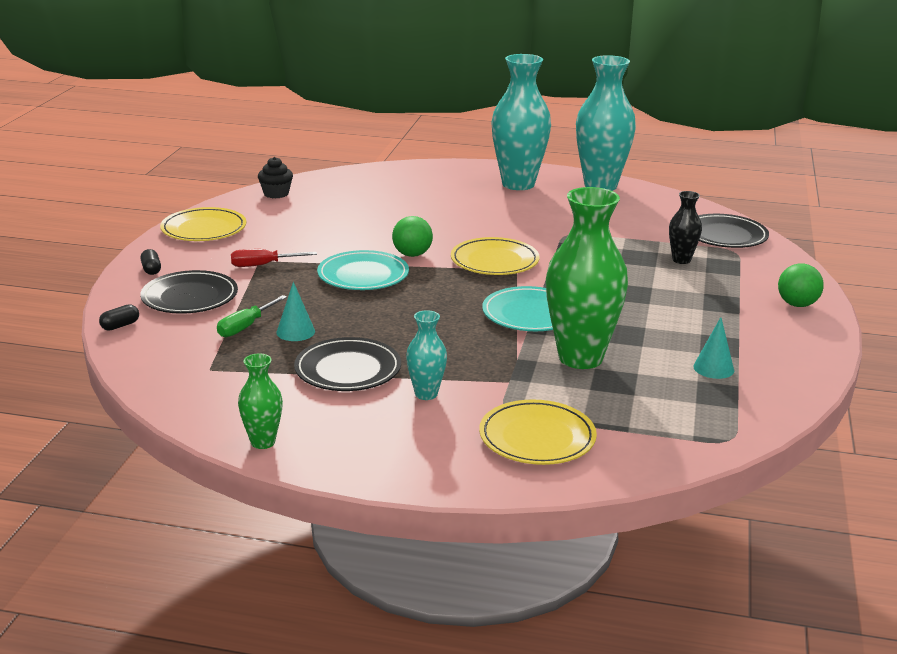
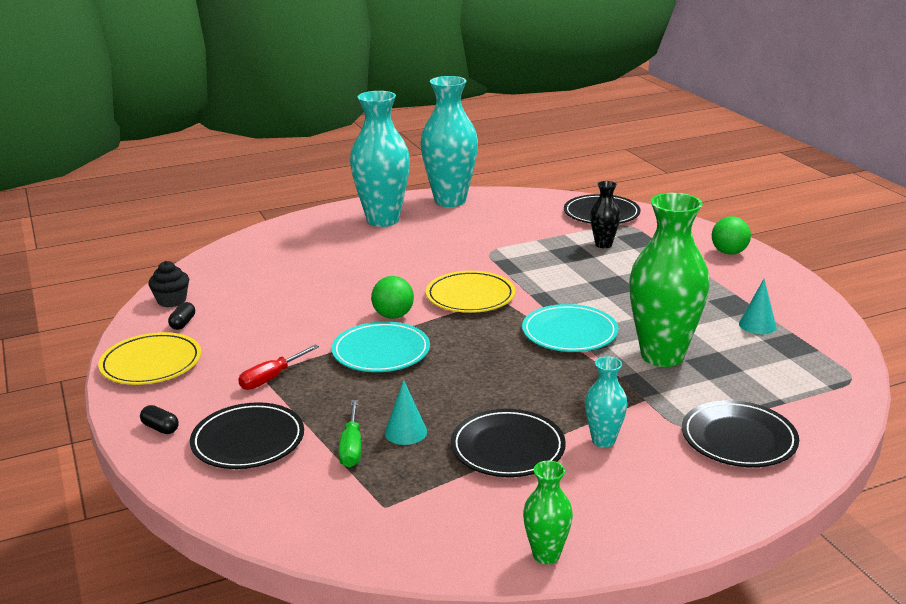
camera: 35 degrees left, 0 degrees up
black capsule [99,304,139,331] -> black capsule moved to [168,302,195,330]
yellow plate [479,399,597,465] -> black plate [682,400,799,467]

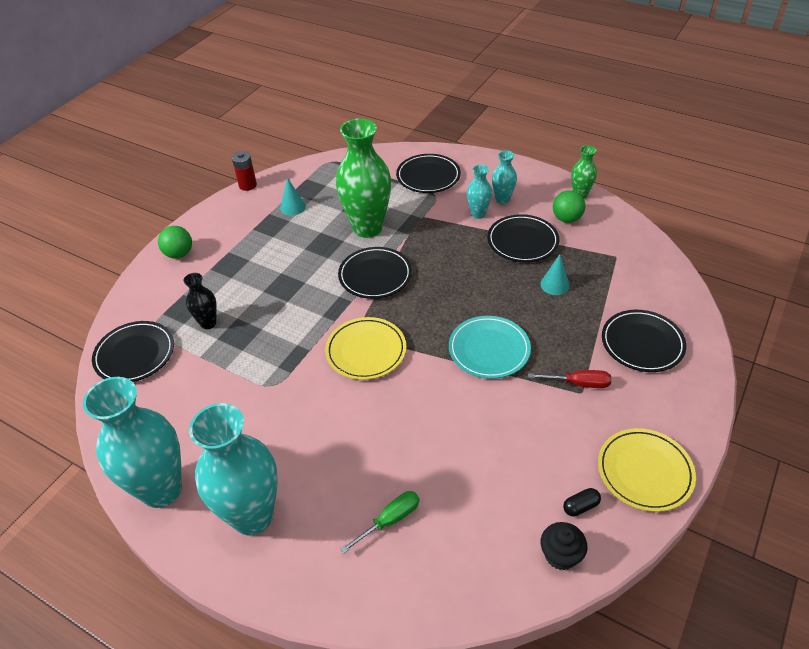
camera: 125 degrees left, 20 degrees up
black capsule [140,405,179,434] -> none
green screwdriver [338,400,361,467] -> green screwdriver moved to [340,491,420,554]
green ball [371,276,414,319] -> green ball moved to [553,190,585,223]
turquoise plate [522,304,619,352] -> black plate [338,247,412,299]
none -> red battery [232,151,257,191]
none -> turquoise vase [492,150,517,204]

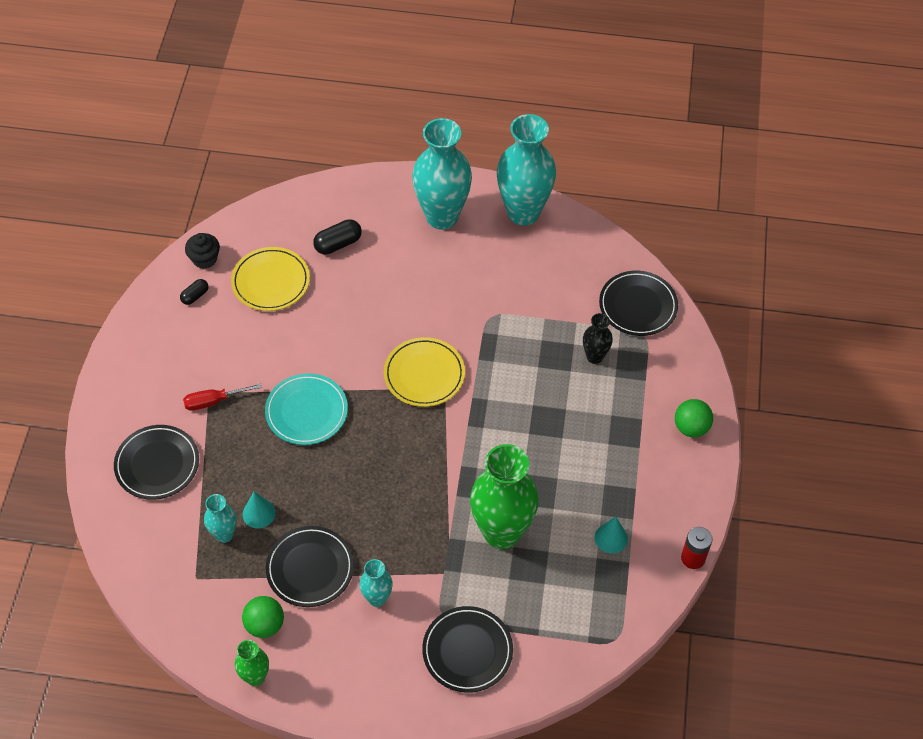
camera: 155 degrees right, 10 degrees up
black plate [338,247,412,299] -> none
green screwdriver [340,491,420,554] -> black capsule [313,219,362,255]
turquoise vase [492,150,517,204] -> turquoise vase moved to [204,494,237,543]
yellow plate [598,428,696,512] -> yellow plate moved to [231,247,310,311]

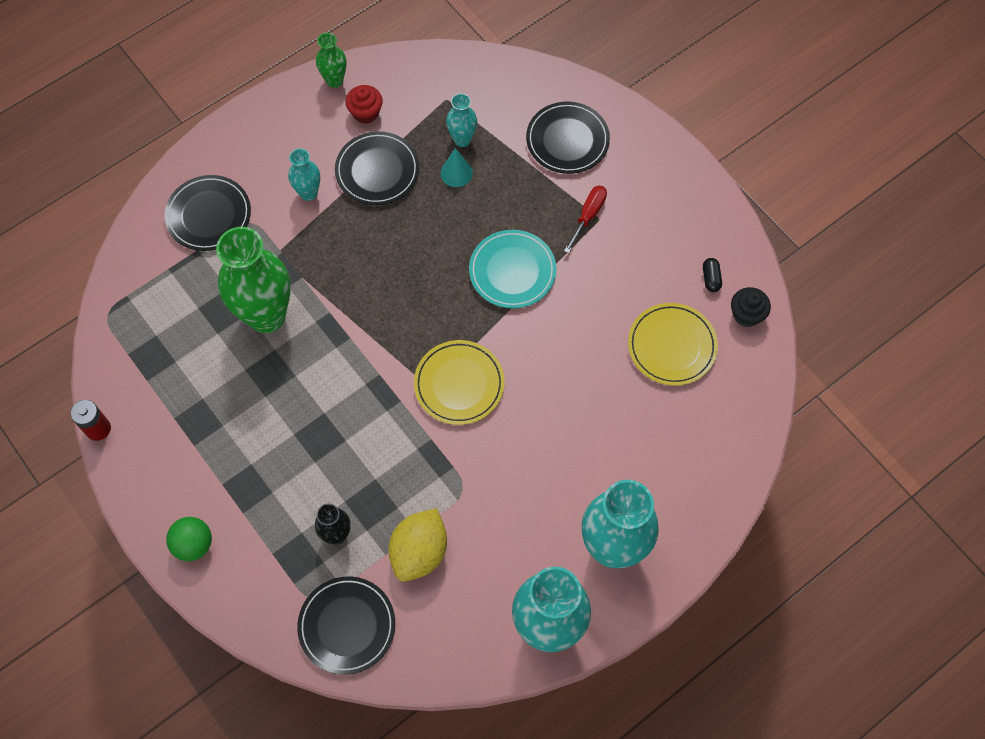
camera: 135 degrees right, 10 degrees up
green ball [242,596,284,638] -> red cupcake [346,85,383,124]
black capsule [313,219,362,255] -> none
turquoise cone [595,517,628,553] -> none
none -> yellow lemon [388,508,447,582]

